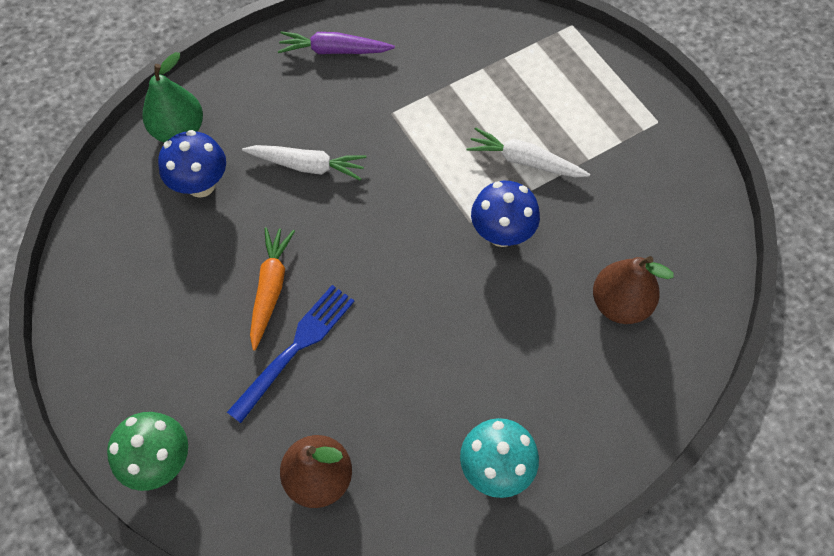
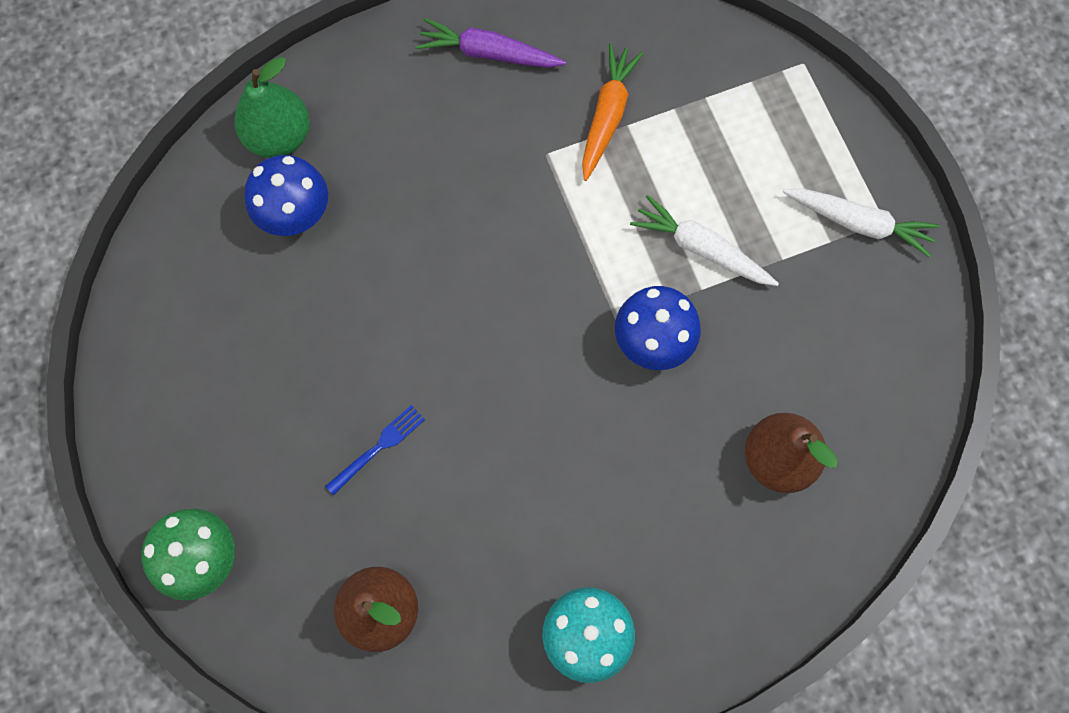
camera: 10 degrees right, 10 degrees up
blue fork [227,285,355,423] -> blue fork [325,405,425,496], size x0.59
white carrot [242,145,366,181] -> white carrot moved to [783,188,940,258]
orange carrot [250,227,295,351] -> orange carrot moved to [582,44,644,181]

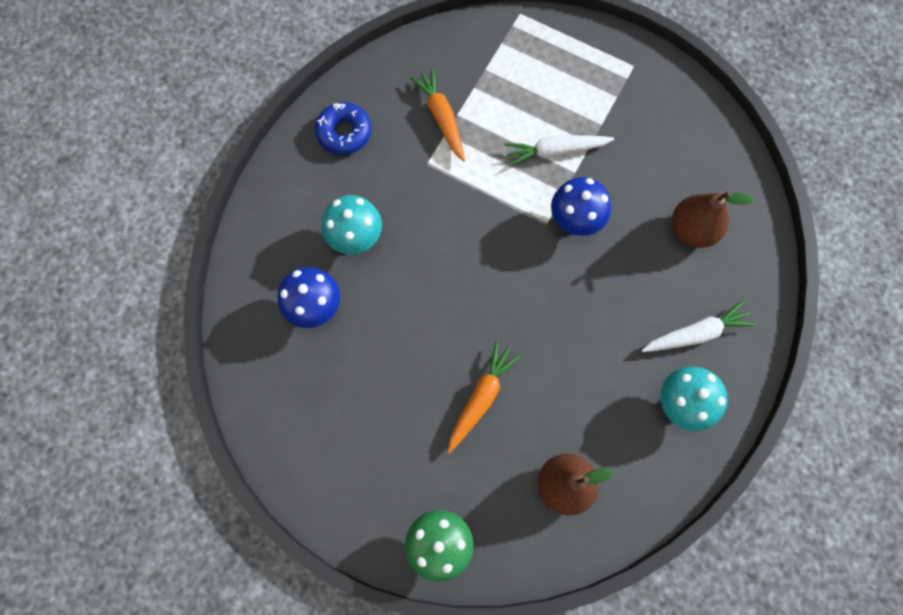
camera: 40 degrees left, 0 degrees up
green pear [234,57,310,158] -> none
blue fork [325,405,425,496] -> orange carrot [448,342,521,453]
purple carrot [416,18,566,68] -> blue donut [315,102,371,155]
white carrot [783,188,940,258] -> white carrot moved to [642,300,756,352]
none -> turquoise mushroom [322,195,382,254]

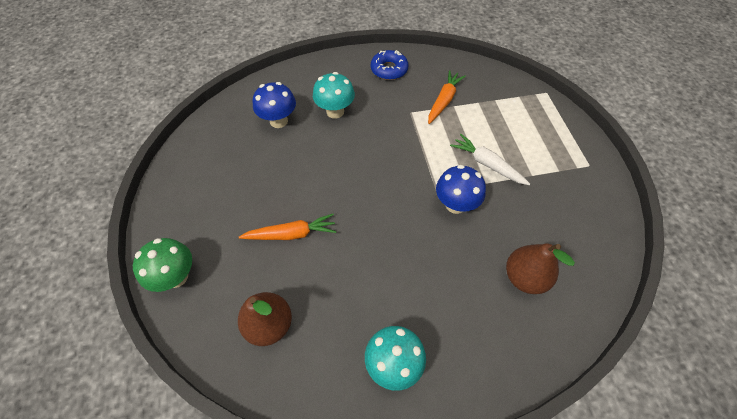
camera: 50 degrees right, 15 degrees down
white carrot [642,300,756,352] -> none

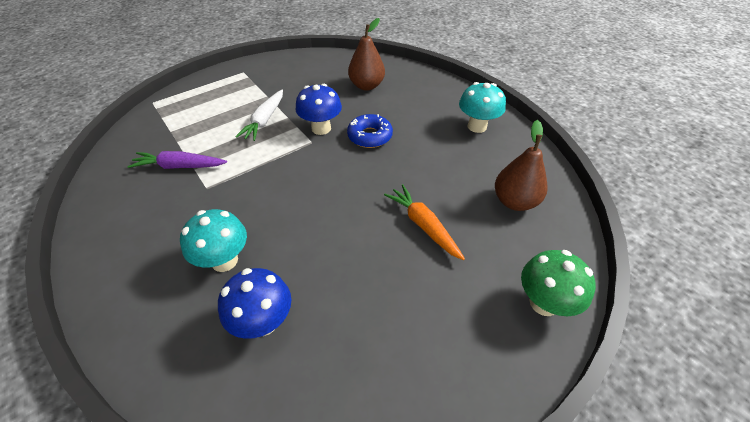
camera: 115 degrees left, 10 degrees down
blue donut [371,50,408,80] -> blue donut moved to [347,114,393,148]
orange carrot [428,70,466,124] -> purple carrot [128,151,227,169]

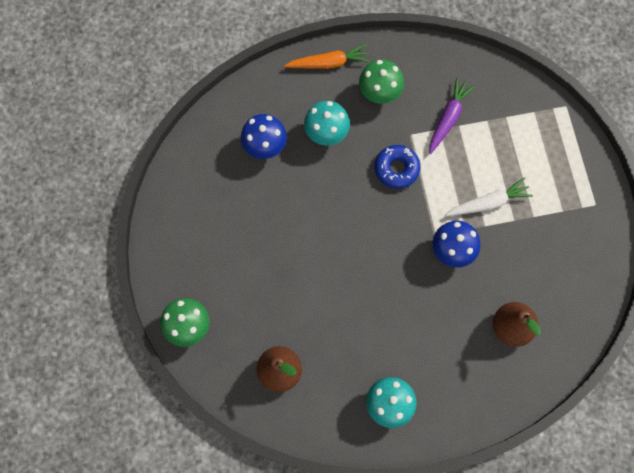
camera: 115 degrees right, 25 degrees up
white carrot [235,90,283,141] -> white carrot turned 120 degrees clockwise [445,178,533,216]
blue donut [347,114,393,148] -> blue donut moved to [375,145,420,189]
orange carrot [384,184,465,260] -> orange carrot moved to [284,44,370,69]
none -> green mushroom [359,60,404,104]

